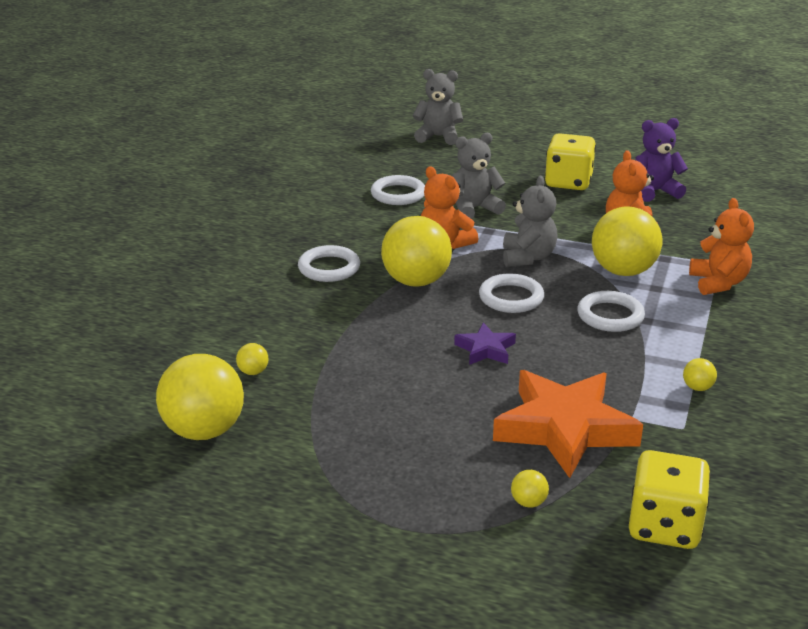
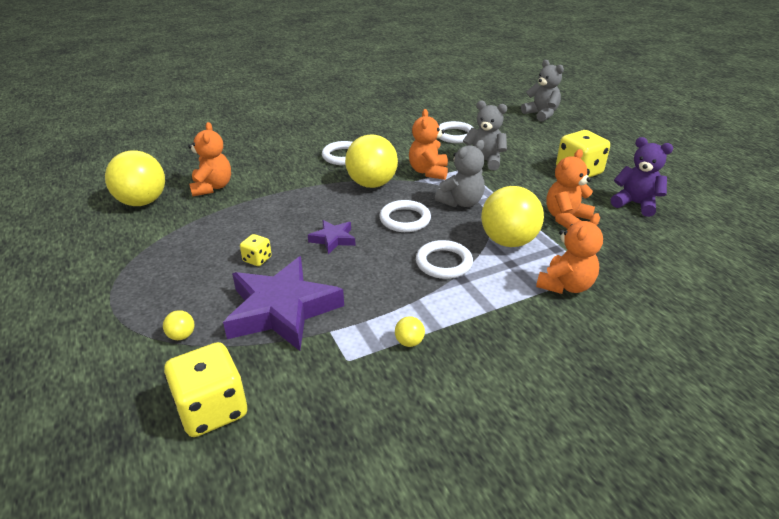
camera: 45 degrees right, 5 degrees up
yellow ball [236,343,269,375] -> orange teddy bear [188,122,231,197]
orange star [493,370,643,478] -> purple star [223,256,344,351]
none -> yellow dice [240,234,272,266]

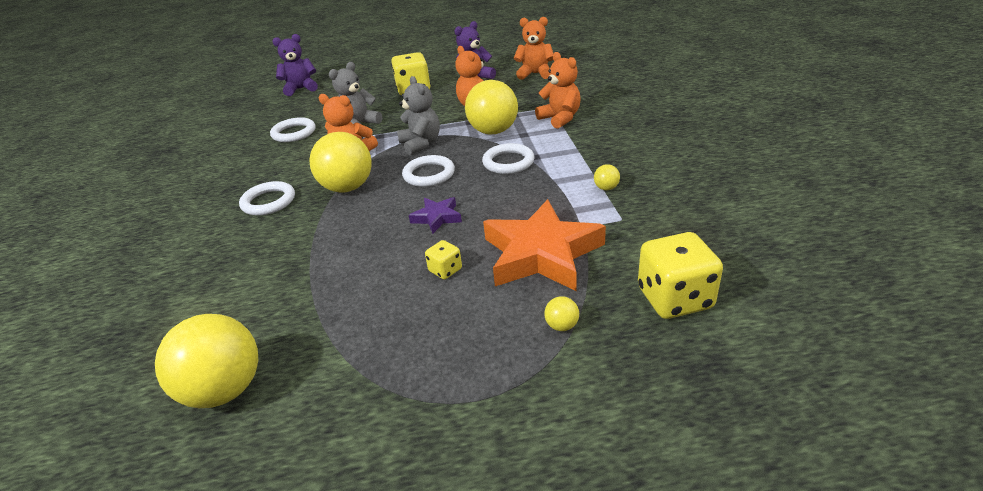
camera: 70 degrees left, 0 degrees up
orange teddy bear [188,122,231,197] -> orange teddy bear moved to [514,17,553,80]
purple star [223,256,344,351] -> orange star [483,199,606,291]
grey teddy bear [521,60,564,122] -> purple teddy bear [272,34,318,96]

